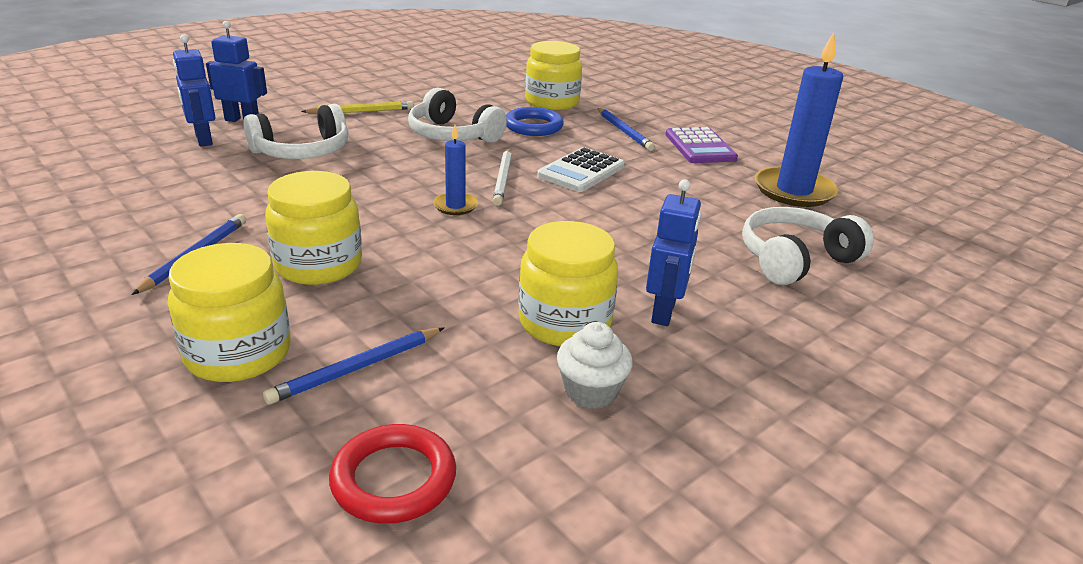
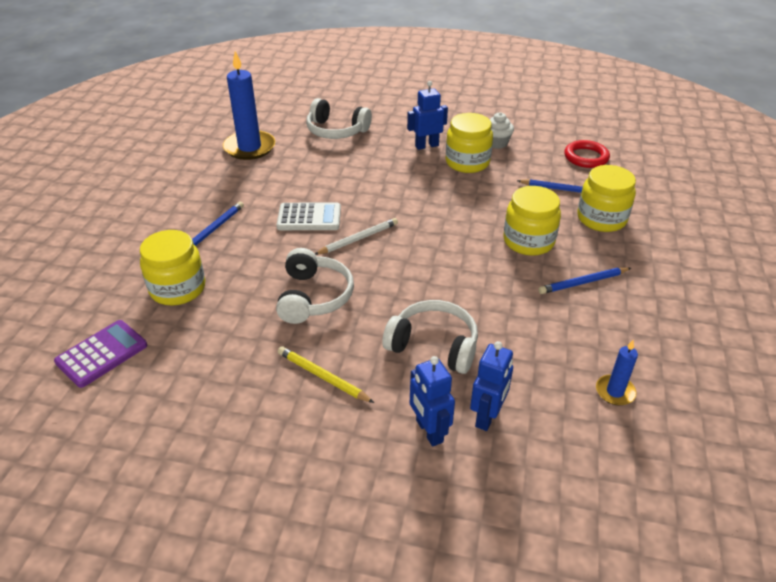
camera: 125 degrees left, 10 degrees up
blue candle [433,125,478,215] -> blue candle moved to [596,340,638,405]
blue ring [506,107,564,136] -> none
purple calculator [665,127,738,163] -> purple calculator moved to [54,320,147,388]

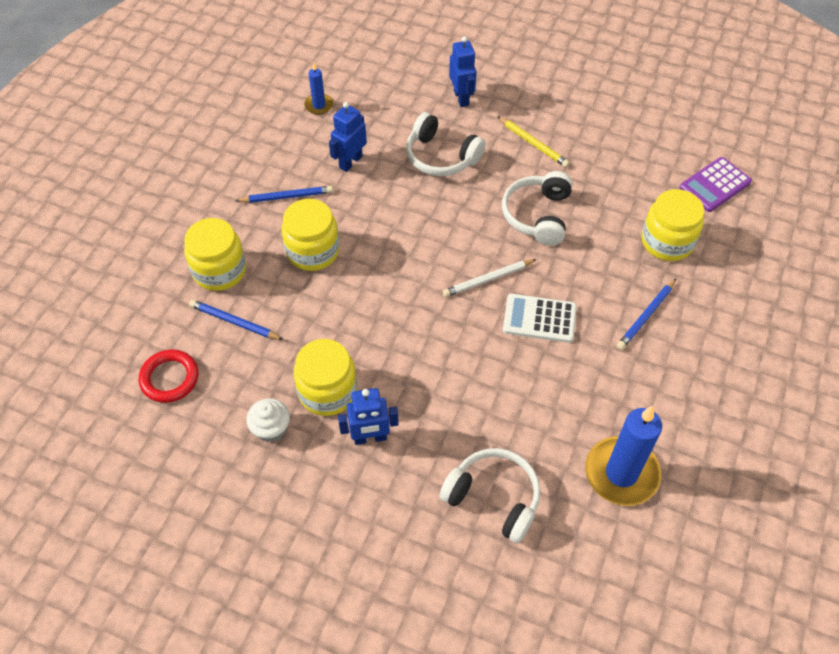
camera: 170 degrees left, 15 degrees up
blue robot [470,341,513,431] -> blue robot moved to [329,102,367,172]

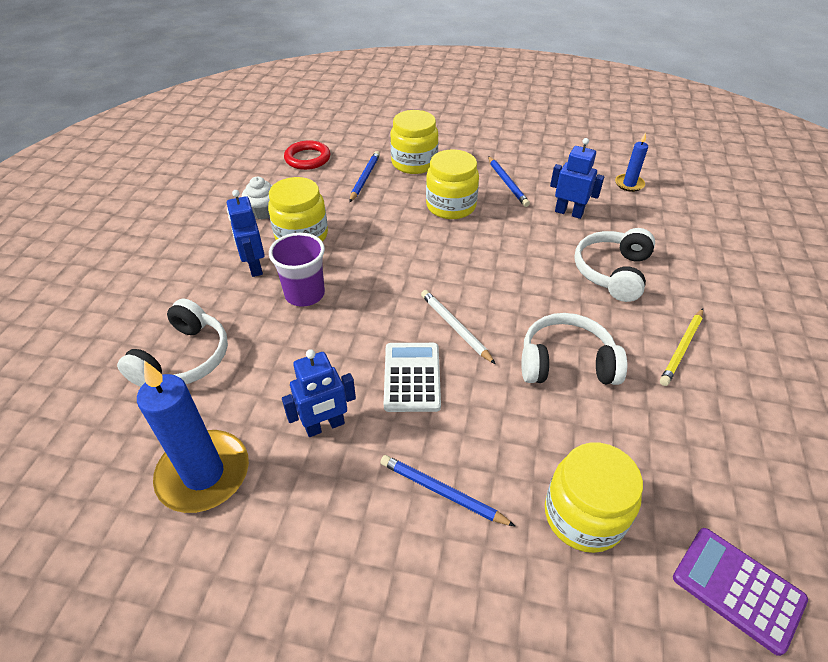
camera: 80 degrees right, 10 degrees down
blue robot [449,36,477,107] -> blue robot moved to [282,349,356,437]
none -> purple cup [269,233,325,307]

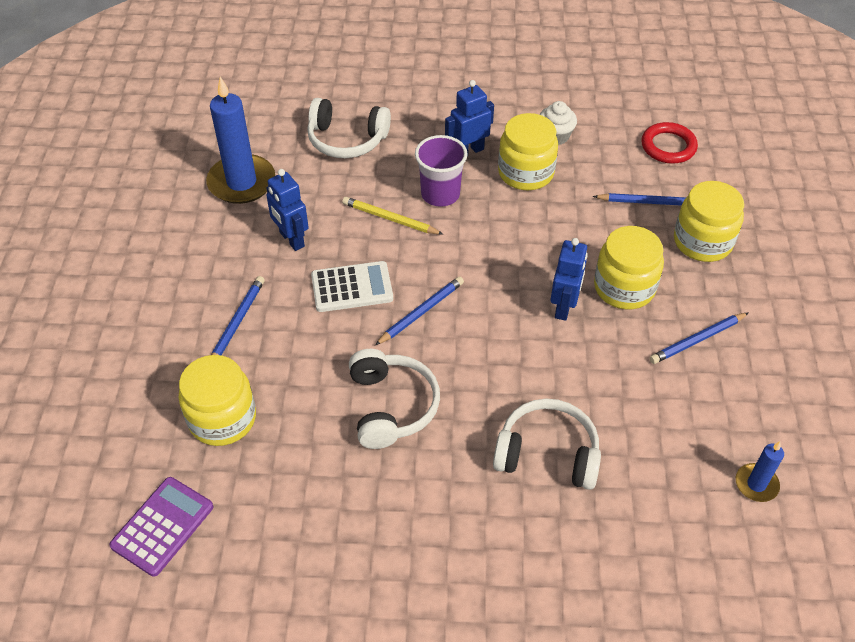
camera: 80 degrees right, 5 degrees up
white pencil [421,290,495,364] -> blue pencil [375,276,464,345]
blue robot [550,138,604,219] -> blue robot moved to [550,238,588,321]
yellow pencil [660,308,703,386] -> yellow pencil moved to [342,197,444,235]

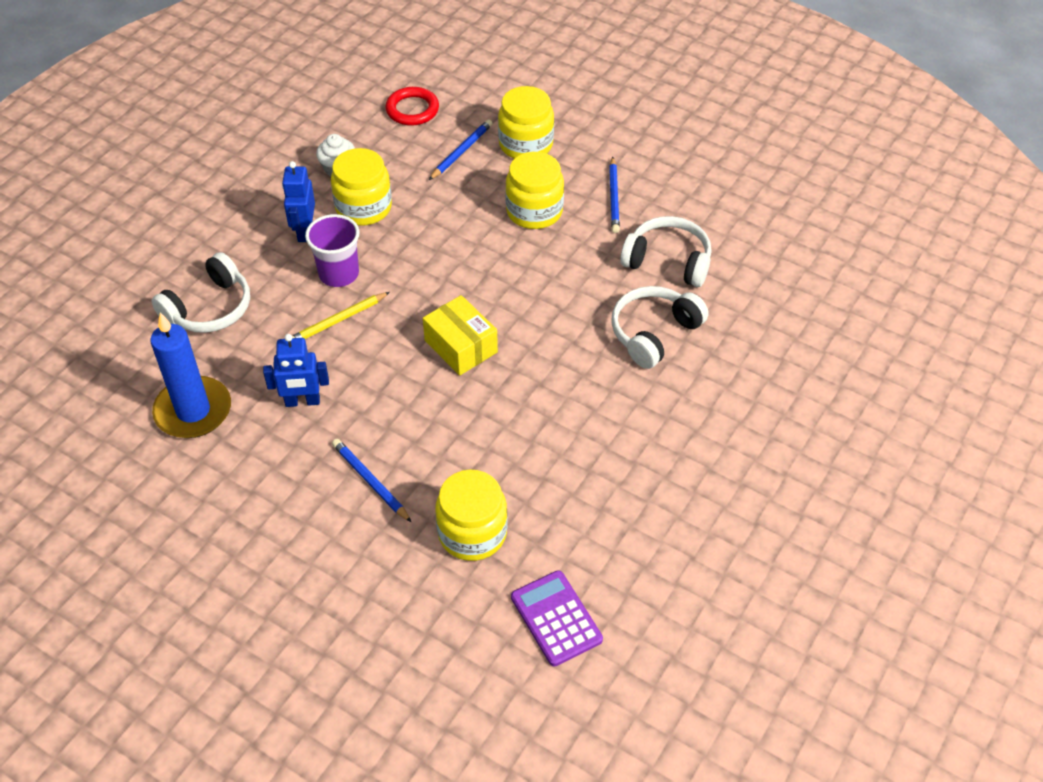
camera: 60 degrees left, 0 degrees up
white calculator [311,261,393,312] -> none
white headphones [349,349,440,449] -> white headphones moved to [620,216,712,287]
blue pencil [375,276,464,345] -> yellow box [423,295,498,376]
blue robot [550,238,588,321] -> none
blue candle [736,441,784,502] -> none

